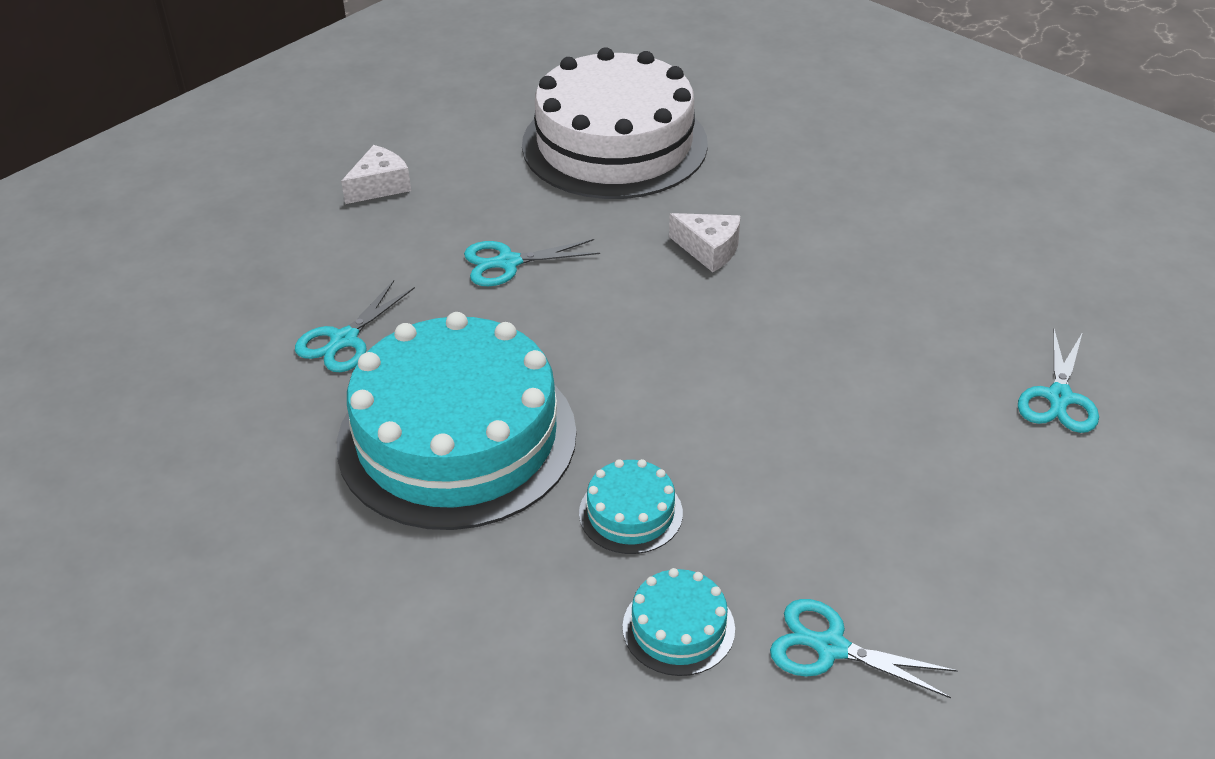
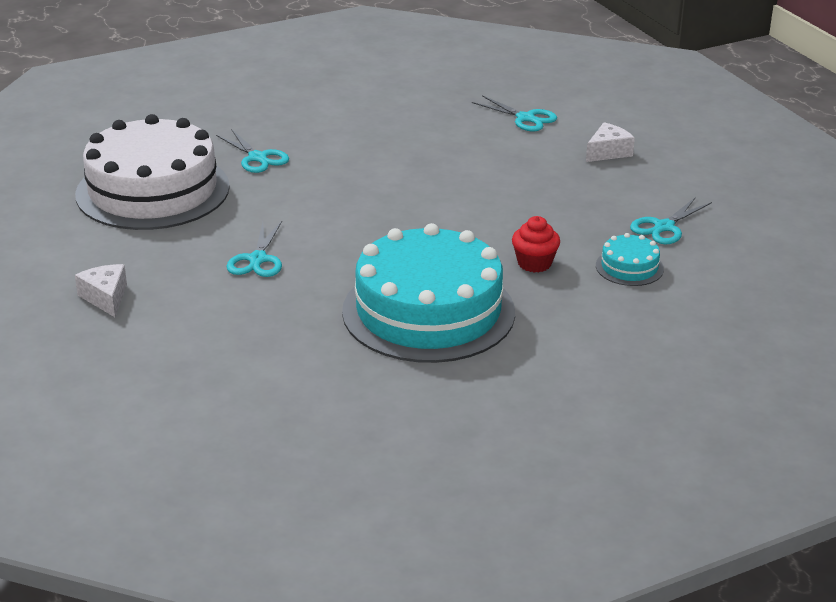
camera: 70 degrees left, 10 degrees down
turquoise scissors [295,280,415,372] -> turquoise scissors moved to [216,129,289,173]
turquoise cake [579,459,683,554] -> red cupcake [512,216,560,273]
white cheese [669,213,740,272] -> white cheese moved to [586,122,635,162]

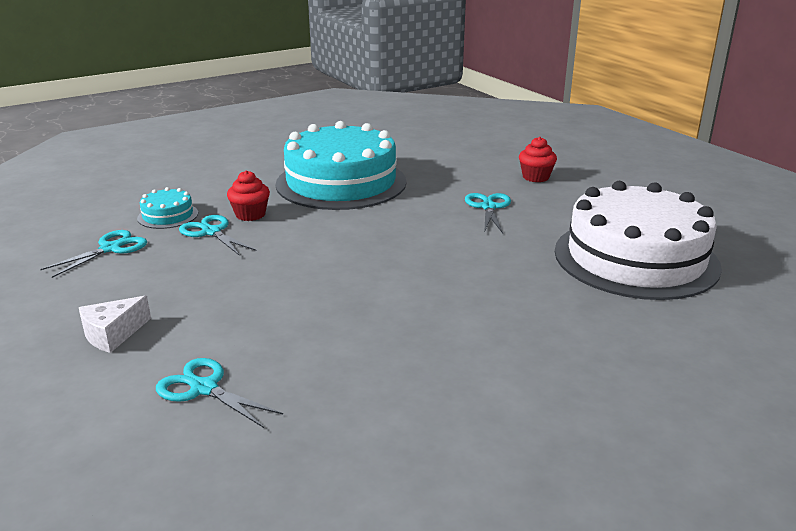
camera: 175 degrees right, 5 degrees down
white cheese [75,264,127,317] -> none
turquoise scissors [216,129,289,173] -> turquoise scissors moved to [179,215,257,256]
none -> red cupcake [519,137,557,182]

